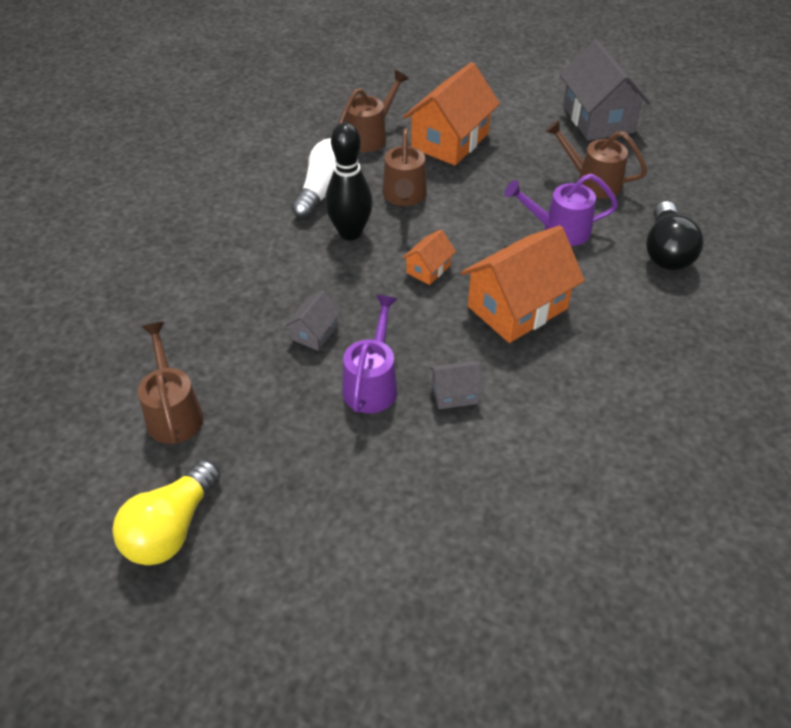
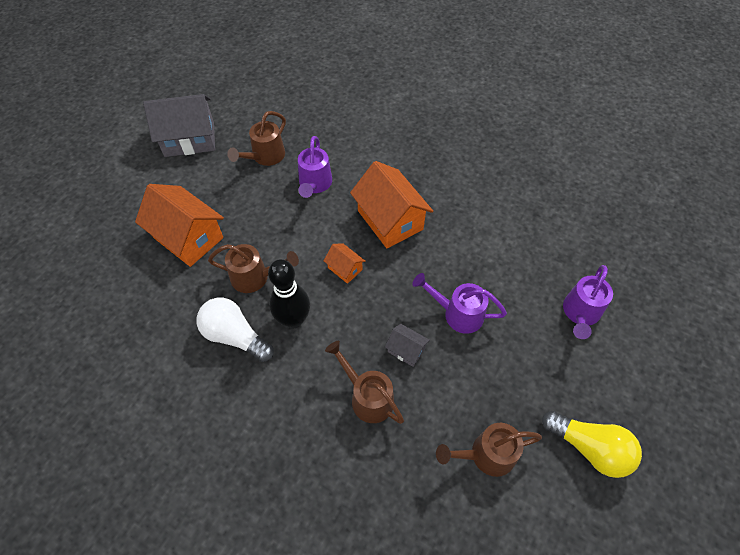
camera: 85 degrees left, 10 degrees up
brown watering can [338,70,409,152] -> brown watering can moved to [325,341,404,424]
grey house [429,361,484,409] -> none
black light bulb [646,201,704,270] -> none
none -> purple watering can [563,265,613,339]

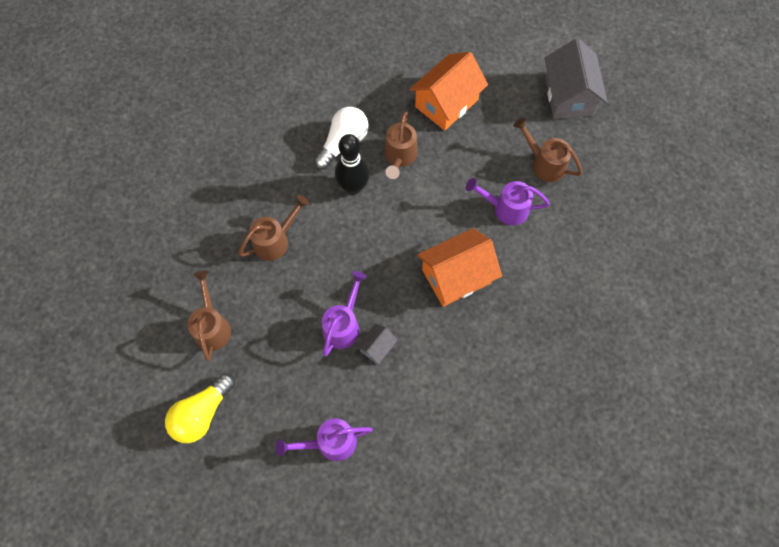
camera: 95 degrees right, 10 degrees up
orange house [324,243,366,284] -> none
grey house [385,324,430,367] -> grey house moved to [356,323,398,364]
purple watering can [563,265,613,339] -> purple watering can turned 45 degrees counterclockwise [276,418,373,461]

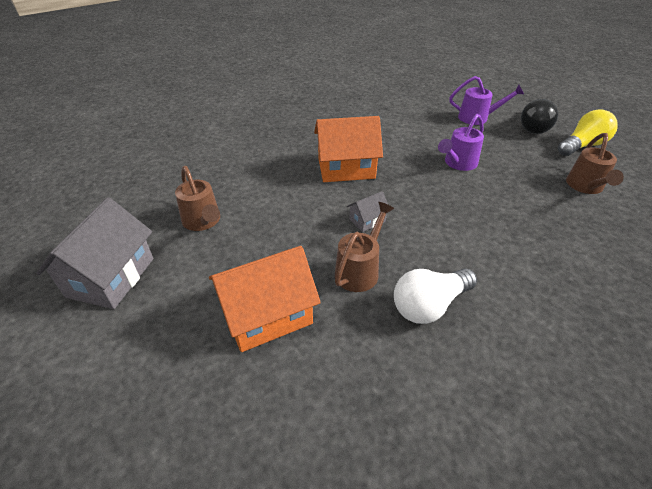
camera: 160 degrees left, 25 degrees down
brown watering can [238,195,310,261] -> none
black bowling pin [335,134,370,195] -> none
grey house [356,323,398,364] -> grey house moved to [347,191,388,232]
purple watering can [466,178,550,225] -> none
none -> black light bulb [521,99,558,134]

